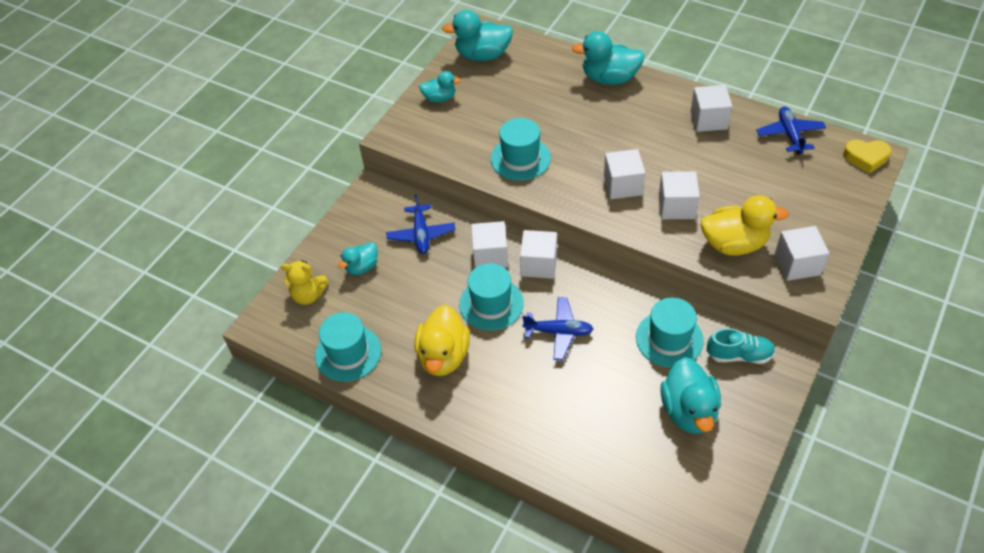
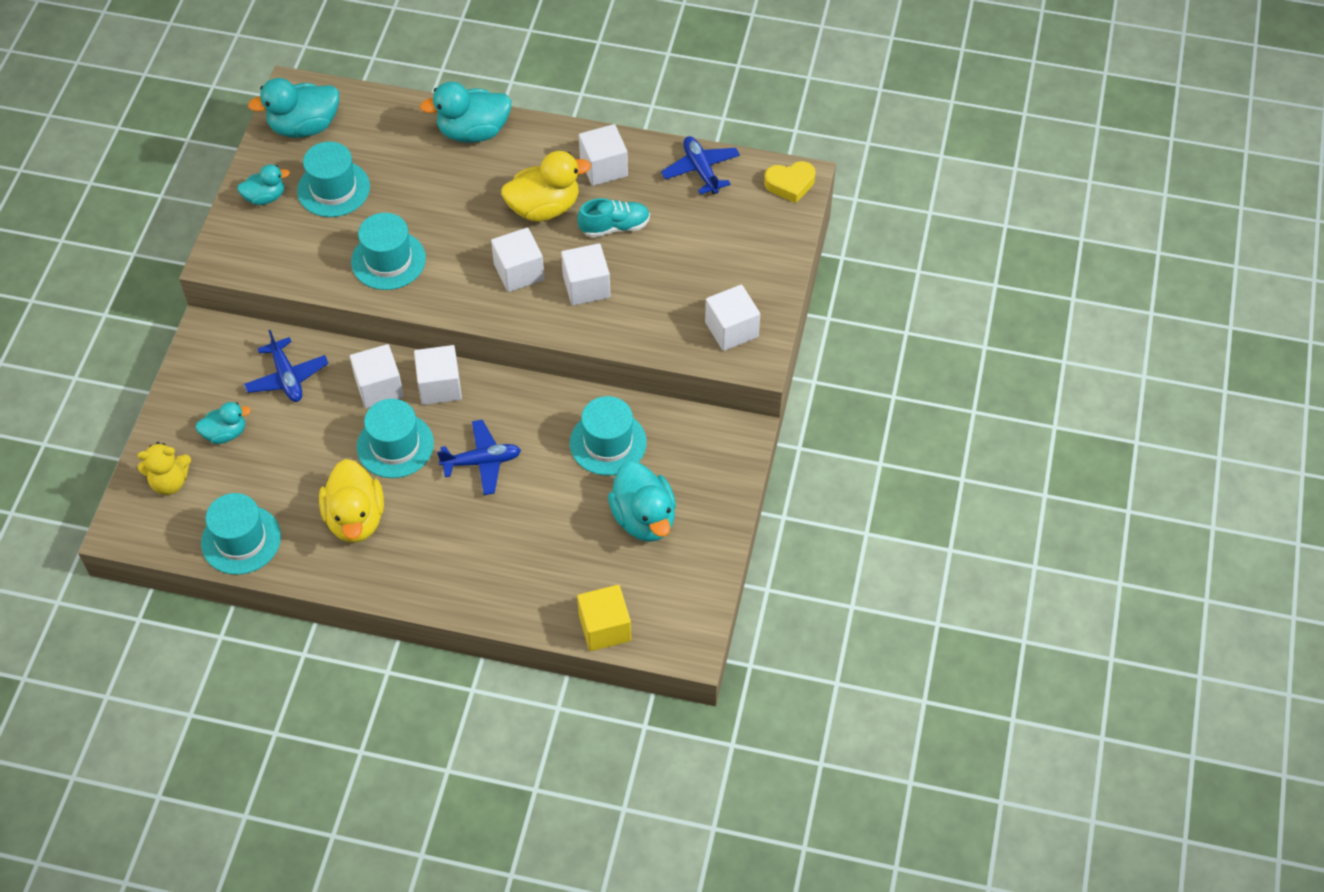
camera: 20 degrees left, 5 degrees up
turquoise duck [338,242,378,275] -> turquoise duck turned 135 degrees counterclockwise [195,402,251,444]
yellow duck [701,195,789,256] -> yellow duck moved to [501,151,591,222]
turquoise shoe [707,328,776,364] -> turquoise shoe moved to [578,198,650,238]
none -> turquoise hat [297,141,370,217]
none -> yellow cube [577,585,631,651]

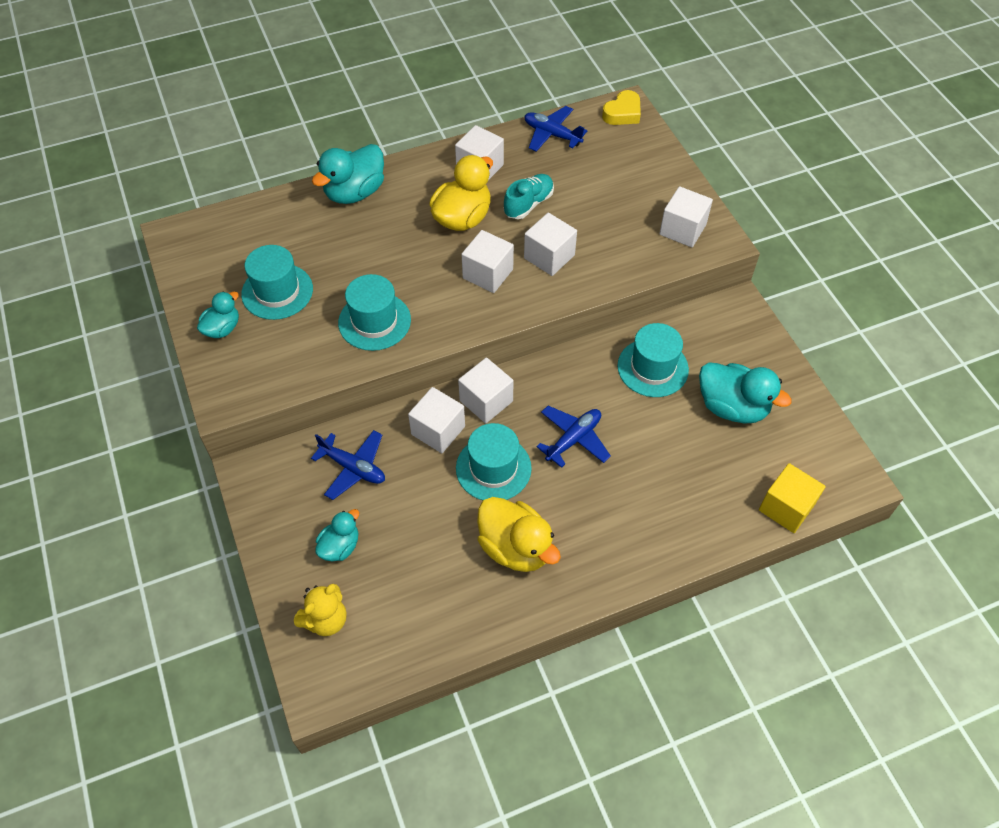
camera: 35 degrees left, 0 degrees up
turquoise hat [201,493,281,575] -> none
turquoise duck [248,78,339,138] -> none

